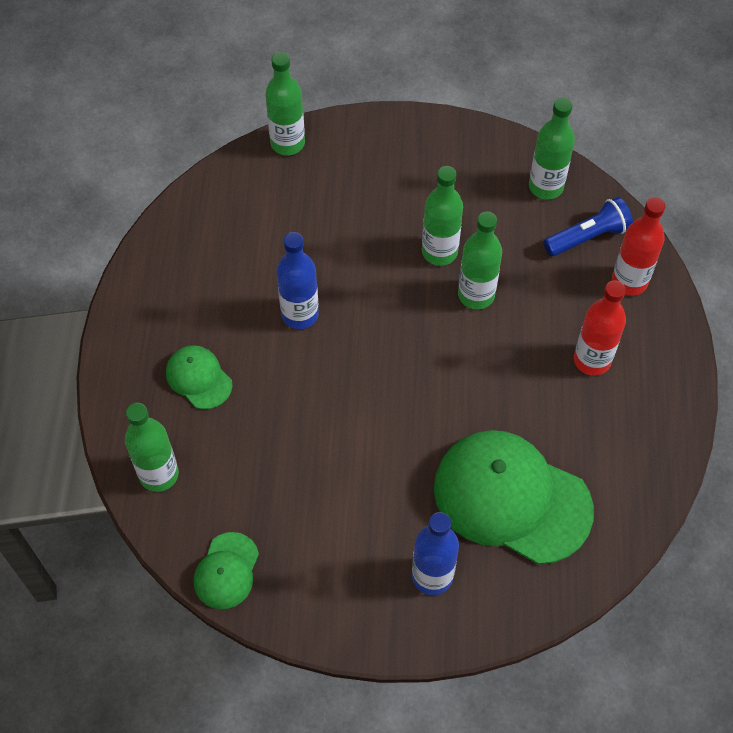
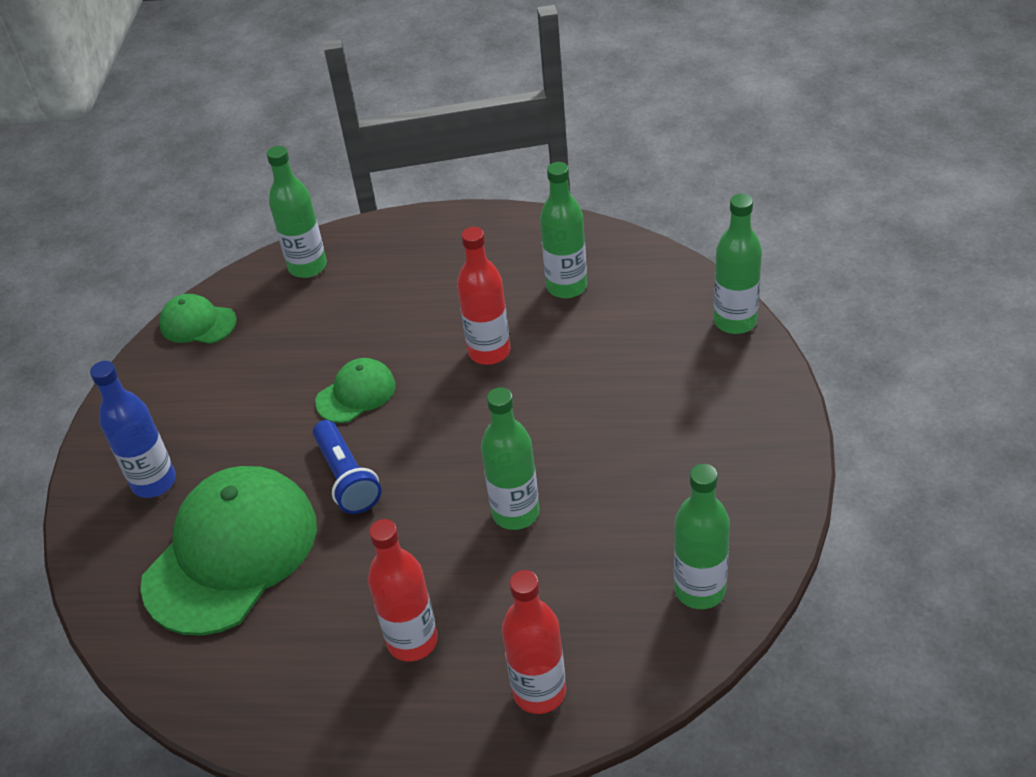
camera: 95 degrees right, 15 degrees down
green cap [166,345,232,409] -> green cap moved to [315,358,395,423]
blue bottle [276,232,319,329] -> red bottle [457,227,510,365]
green bottle [422,166,463,266] -> green bottle moved to [540,162,587,298]
blue flashlight [544,197,633,256] -> blue flashlight moved to [313,420,382,514]

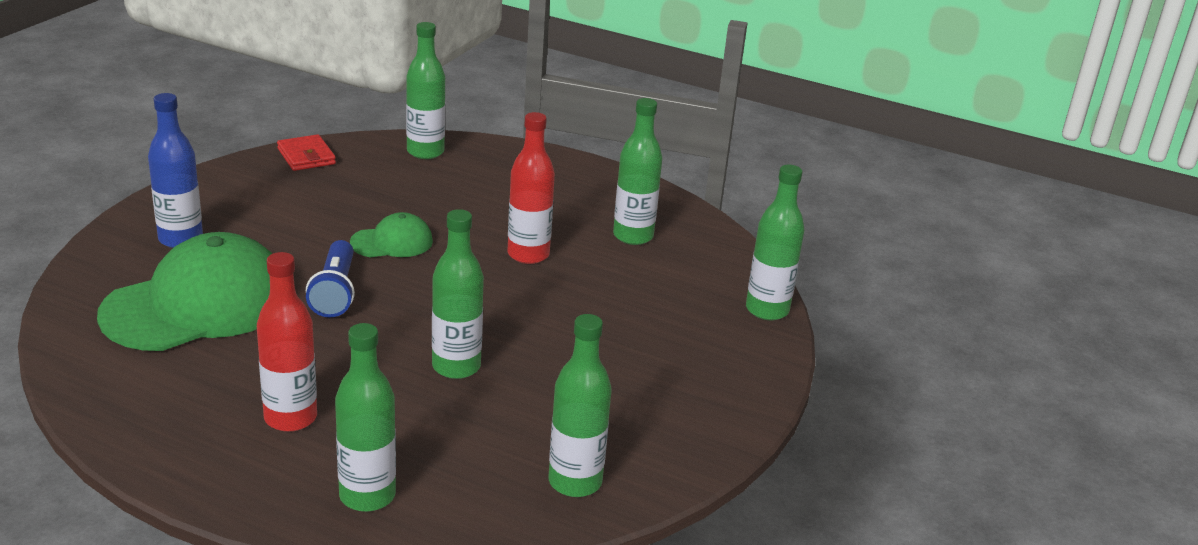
camera: 15 degrees right, 15 degrees down
green cap [159,294,237,344] -> red wallet [277,134,336,171]
red bottle [502,570,566,714] -> green bottle [335,323,396,512]

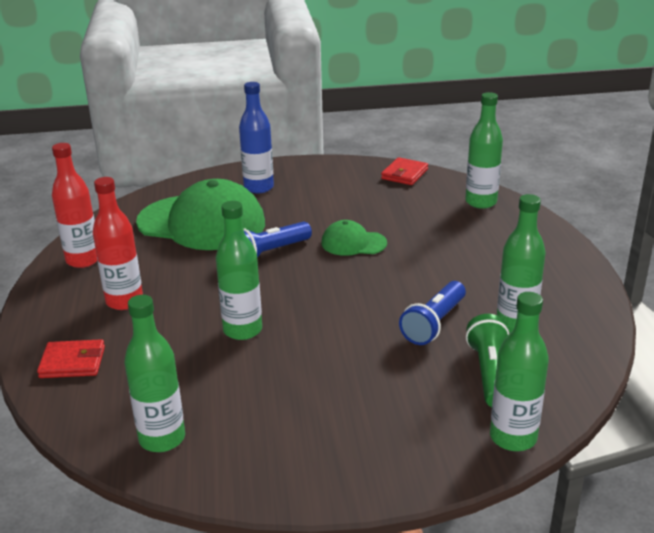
camera: 60 degrees right, 0 degrees up
green bottle [335,323,396,512] -> red wallet [37,339,105,378]
green cap [350,212,433,258] -> green cap turned 150 degrees clockwise [321,220,387,256]
red bottle [508,112,555,264] -> red bottle moved to [52,143,97,268]
none -> blue flashlight [399,281,466,345]
none -> green flashlight [466,314,509,407]

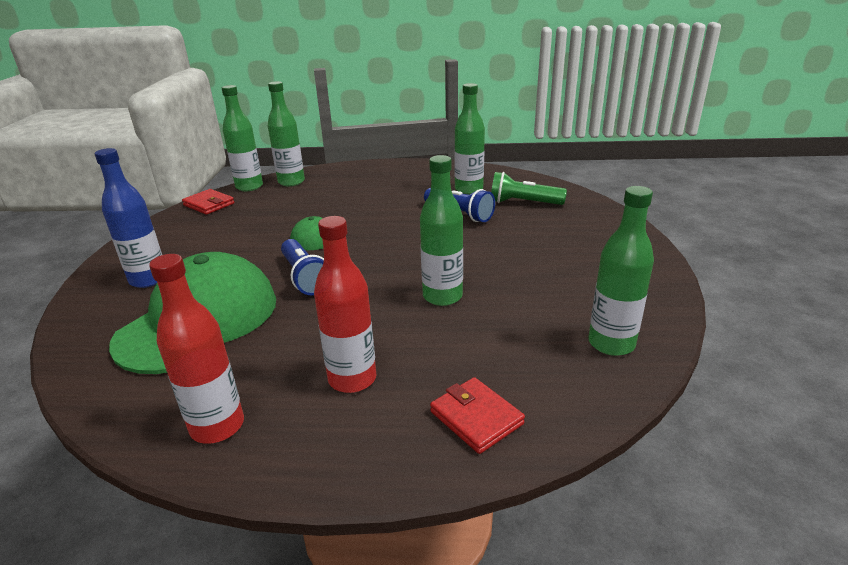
camera: 80 degrees left, 0 degrees up
red wallet [37,339,105,378] -> red wallet turned 45 degrees counterclockwise [430,377,525,454]
green bottle [490,292,549,451] -> green bottle moved to [222,85,263,191]

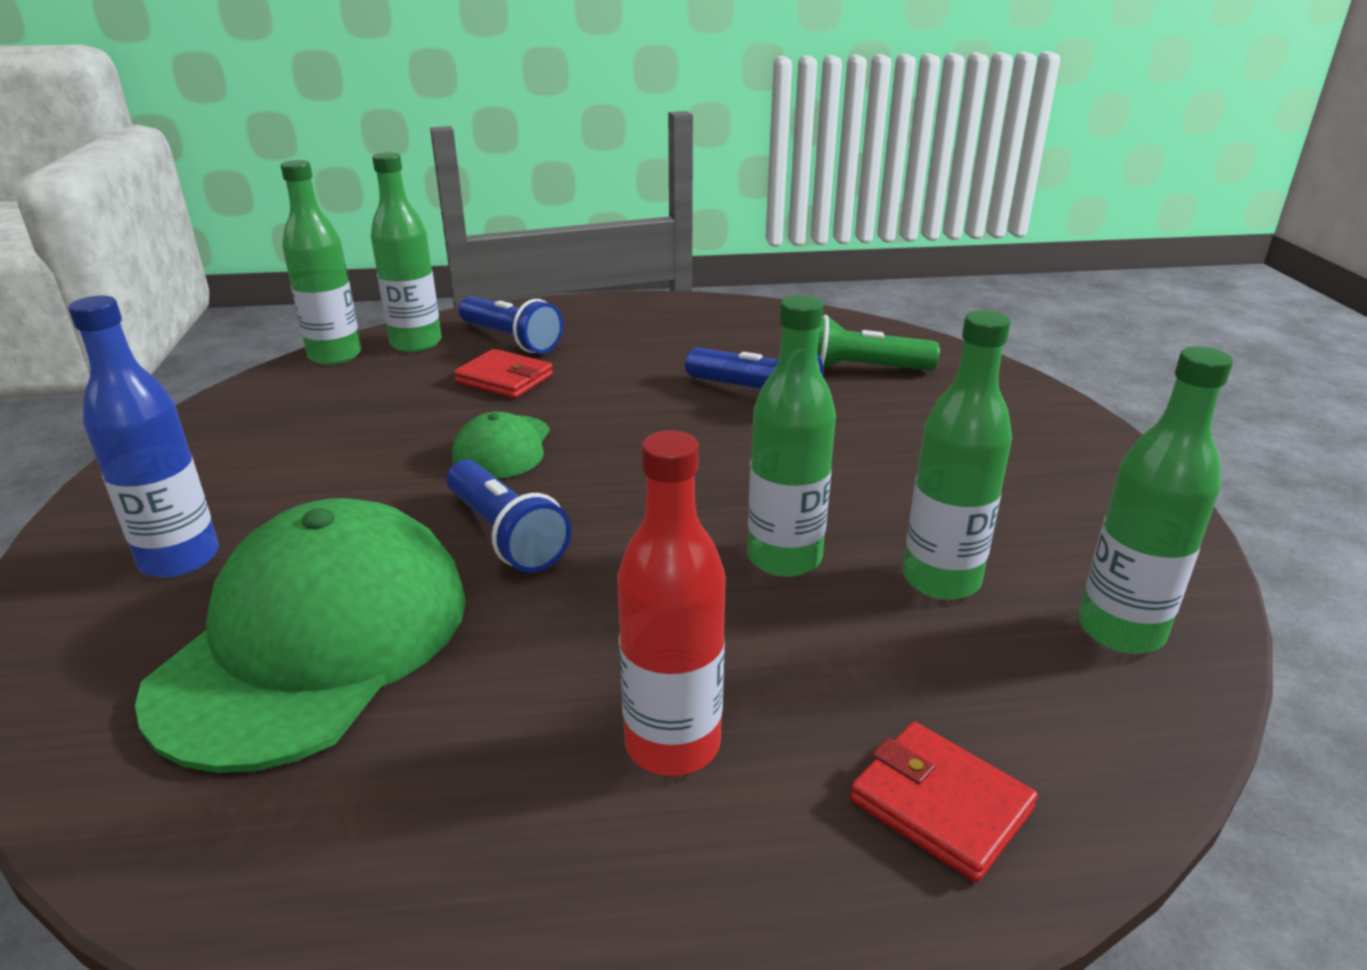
camera: 10 degrees left, 0 degrees up
red bottle [149,254,244,444] -> none
red wallet [182,189,234,215] -> red wallet moved to [454,349,553,399]
green bottle [454,83,485,194] -> green bottle moved to [903,310,1012,600]
none -> blue flashlight [459,296,563,353]

